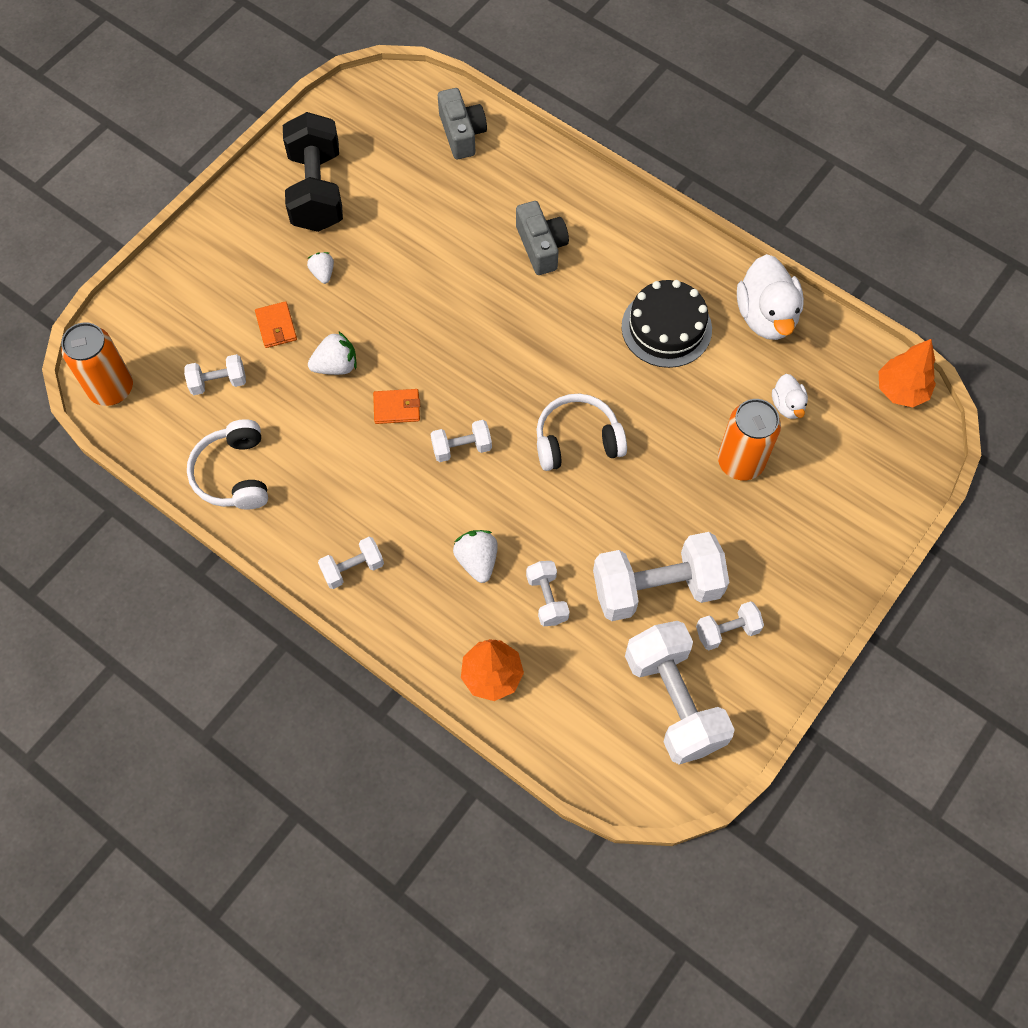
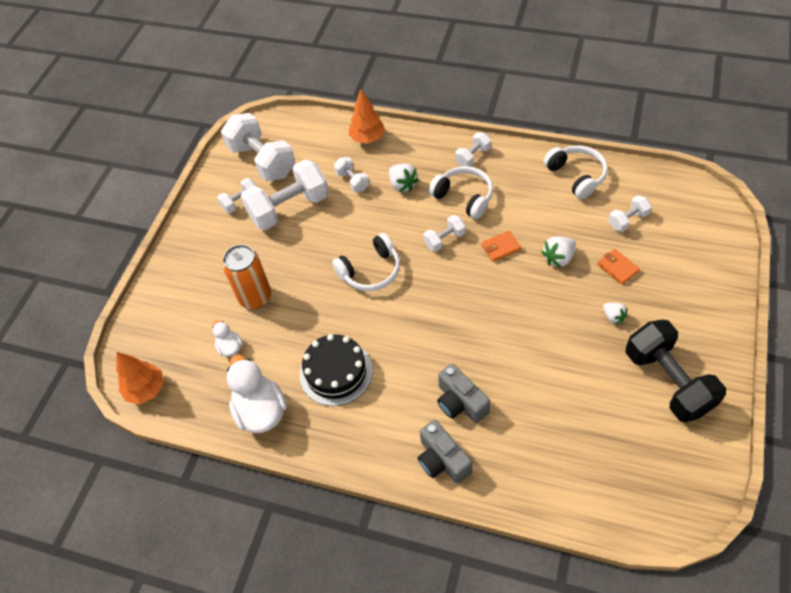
camera: 165 degrees right, 10 degrees down
orange can [61,322,133,406] -> none
grey camera [438,88,487,159] -> grey camera moved to [418,420,472,484]
none -> white headphones [429,166,493,219]

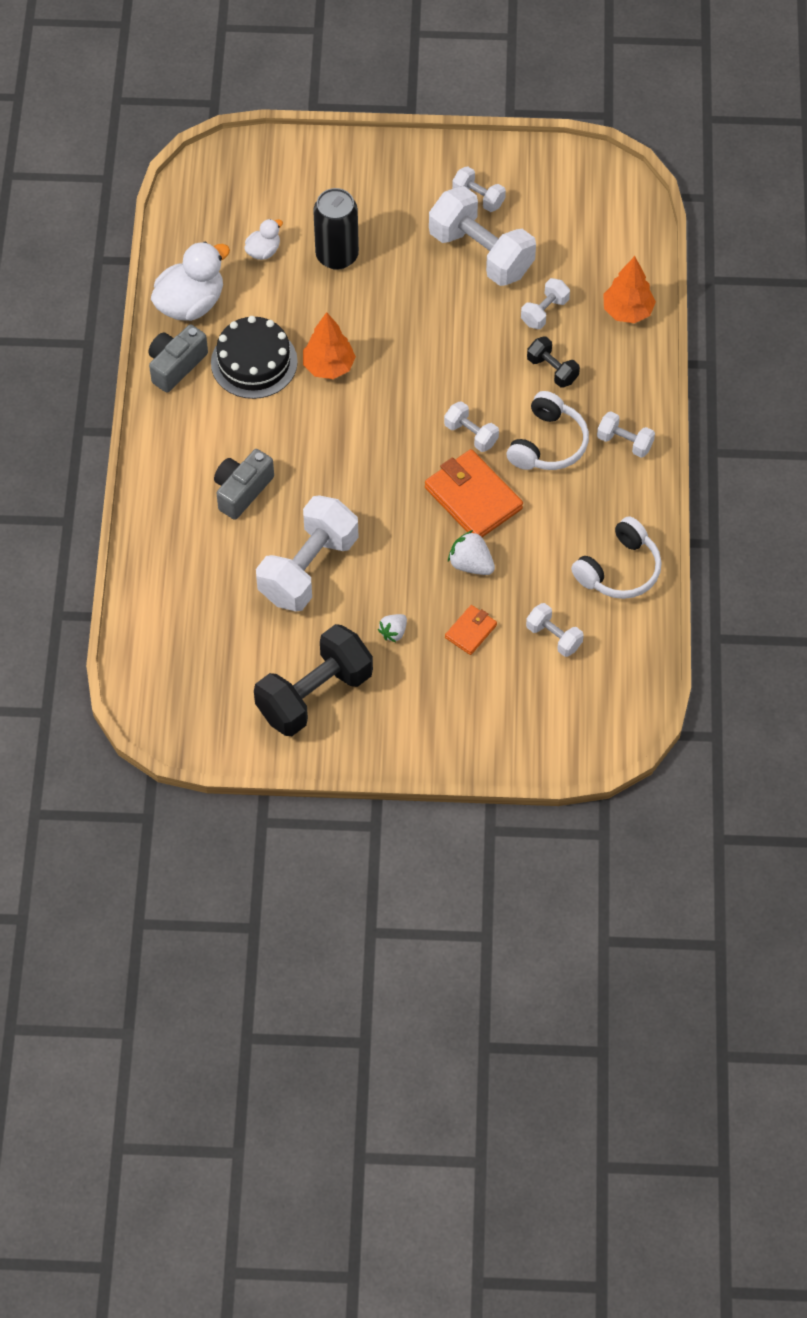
camera: 70 degrees right, 5 degrees up
orange tree [116,352,164,404] -> orange tree moved to [303,312,356,379]
white dumbbell [221,113,295,182] -> white dumbbell moved to [256,495,359,611]
orange can [223,245,271,309] -> black can [313,188,359,270]
white headphones [332,233,400,291] -> none
white strawberry [389,164,419,192] -> black dumbbell [527,336,580,388]
grey camera [418,420,472,484] -> grey camera moved to [149,324,208,393]
orange wallet [481,231,521,262] -> orange wallet [425,449,523,537], size x1.91

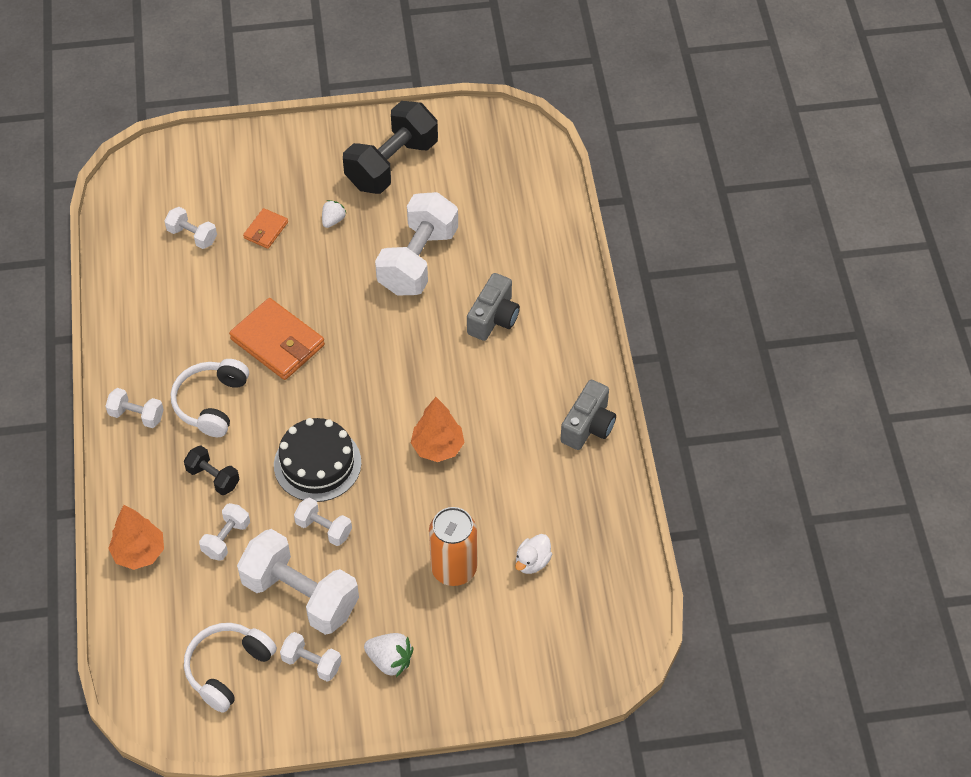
camera: 170 degrees right, 5 degrees down
white duck [151,242,230,321] -> none
black cake [211,316,298,399] -> black cake moved to [274,418,361,502]
black can [313,188,359,270] -> orange can [429,507,477,586]
white dumbbell [444,401,499,452] -> white dumbbell moved to [294,497,352,546]
white strawberry [448,530,495,575] -> white strawberry moved to [364,633,413,677]
white headphones [571,516,662,599] -> white headphones moved to [184,623,277,713]

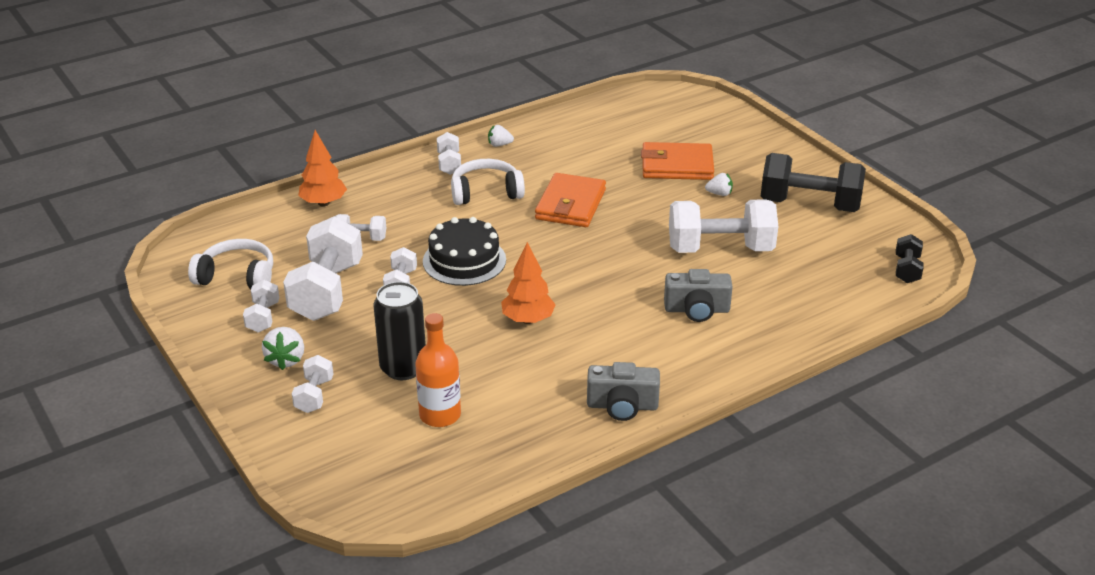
camera: 65 degrees right, 20 degrees down
white dumbbell [165,207,217,249] -> white dumbbell moved to [292,355,334,413]
black dumbbell [184,446,240,495] -> black dumbbell moved to [896,234,924,283]
orange wallet [243,208,288,249] -> orange wallet [641,142,714,180], size x1.91
orange can [429,507,477,586] -> black can [374,282,426,380]
white duck [515,534,552,574] -> orange bottle [415,313,461,427]
none -> white strawberry [488,125,514,147]

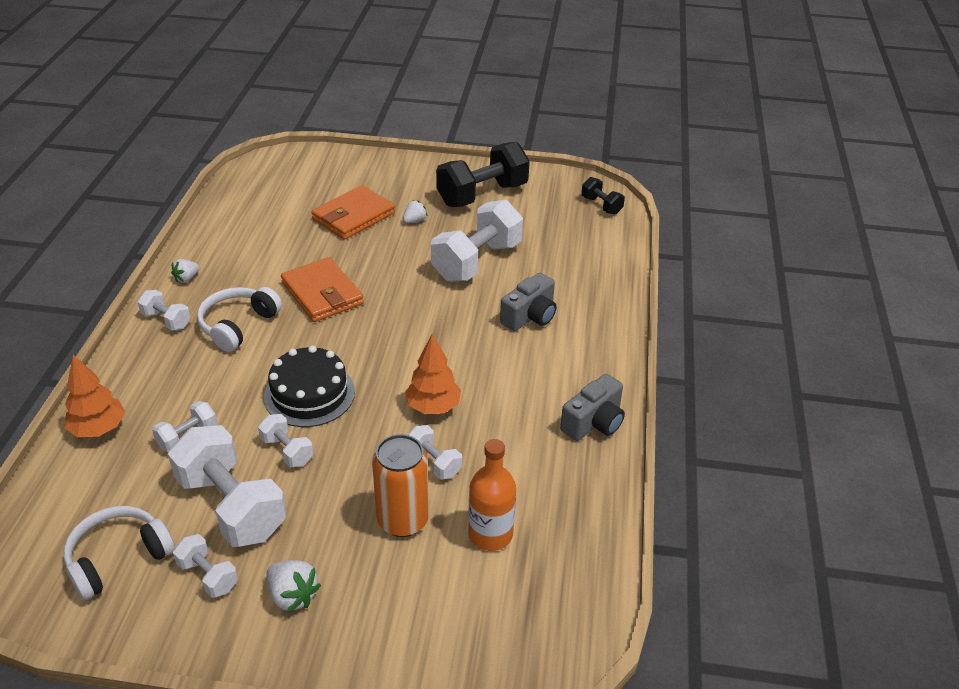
camera: 50 degrees left, 5 degrees up
white dumbbell [292,355,334,413] -> white dumbbell moved to [408,425,462,480]
black can [374,282,426,380] -> orange can [372,434,429,537]

